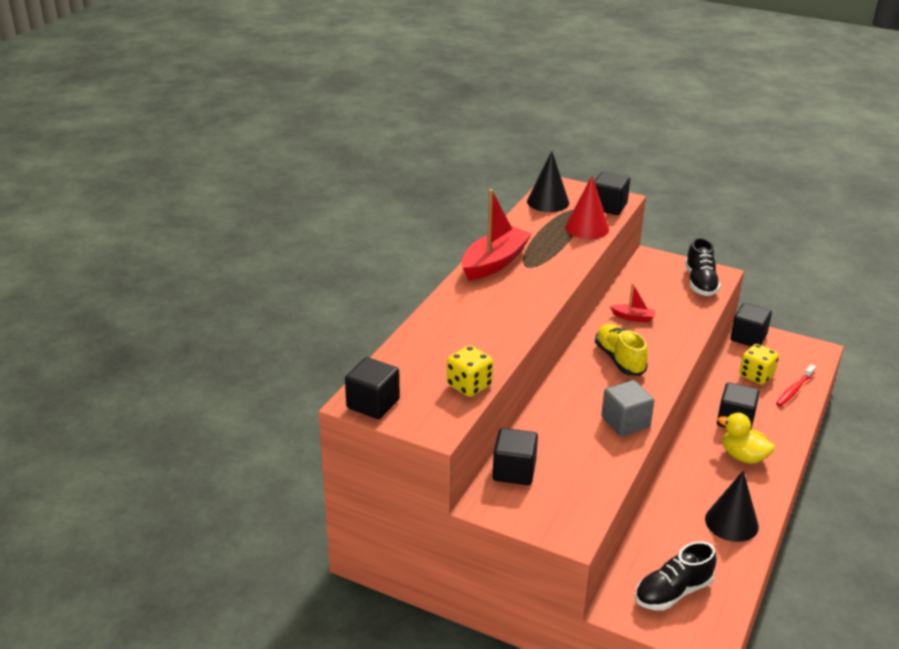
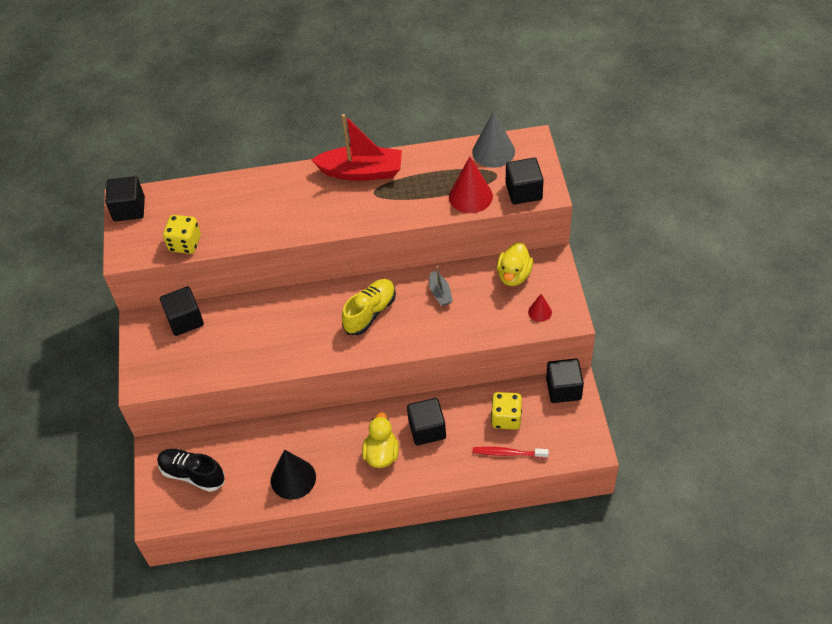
camera: 60 degrees right, 20 degrees up
black cone [527,151,569,212] -> grey cone [472,111,515,168]
grey cube [601,380,654,436] -> none
red boat [610,283,656,322] -> grey boat [429,266,453,306]
black shoe [685,238,721,296] -> red cone [528,294,552,322]
none -> yellow duck [497,242,533,286]

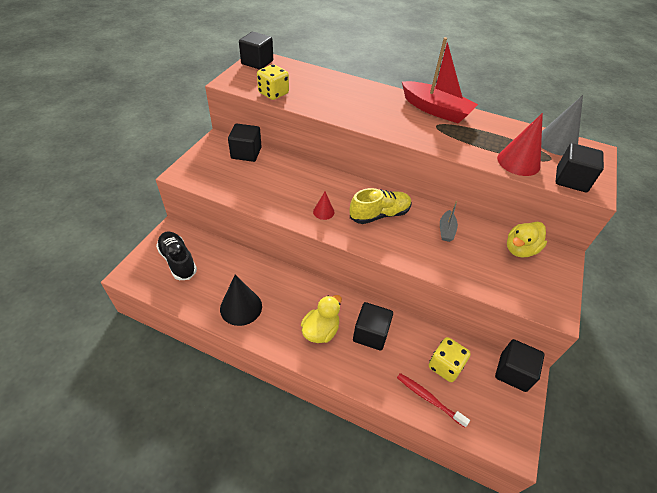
camera: 25 degrees right, 5 degrees down
red cone [528,294,552,322] -> red cone moved to [313,192,334,220]

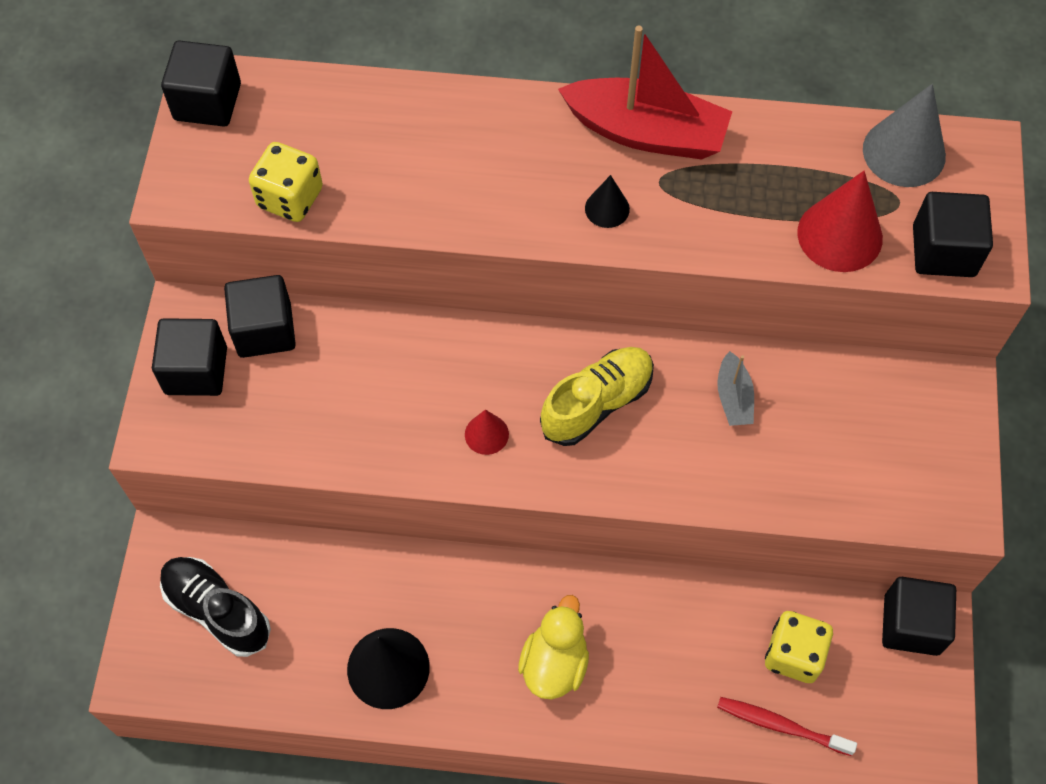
camera: 15 degrees left, 15 degrees up
black cube [353,302,393,351] -> black cube moved to [152,318,227,396]
yellow duck [507,222,547,257] -> none
none -> black cone [585,175,630,228]

